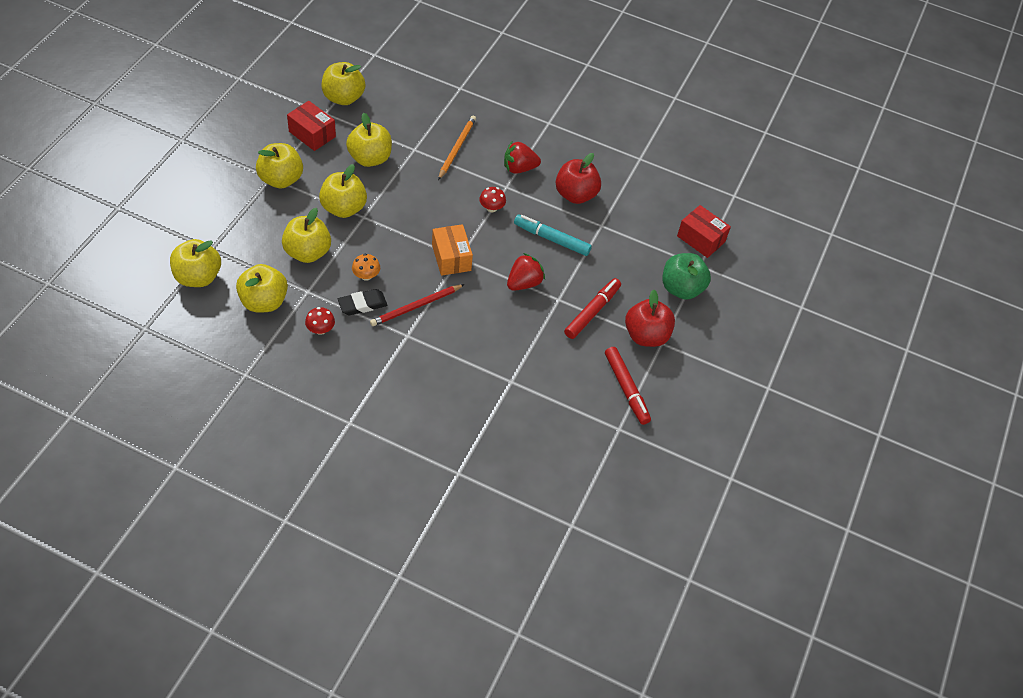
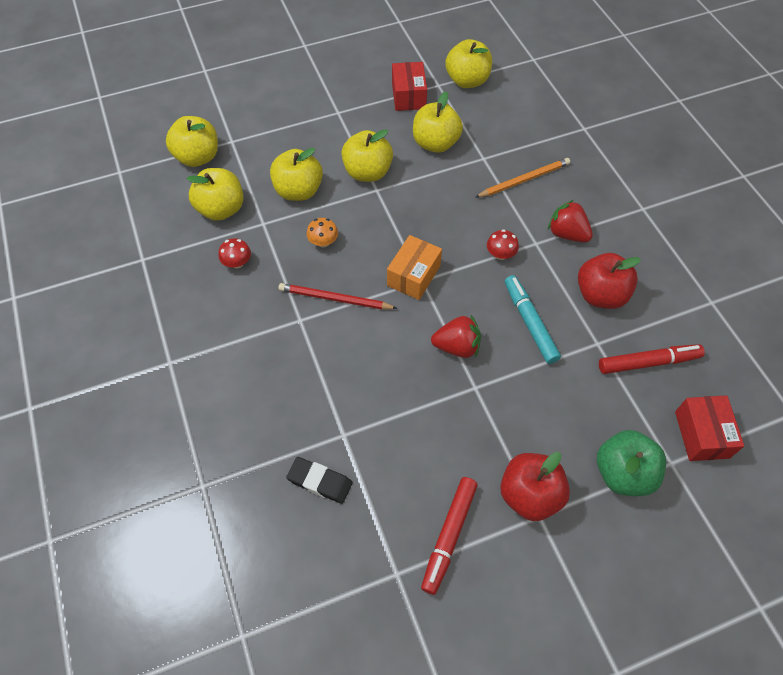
camera: 50 degrees right, 5 degrees up
yellow apple [256,143,303,189] -> none
black eraser [338,289,388,315] -> black eraser moved to [286,457,352,504]
red marker [564,278,621,339] -> red marker moved to [599,344,705,374]

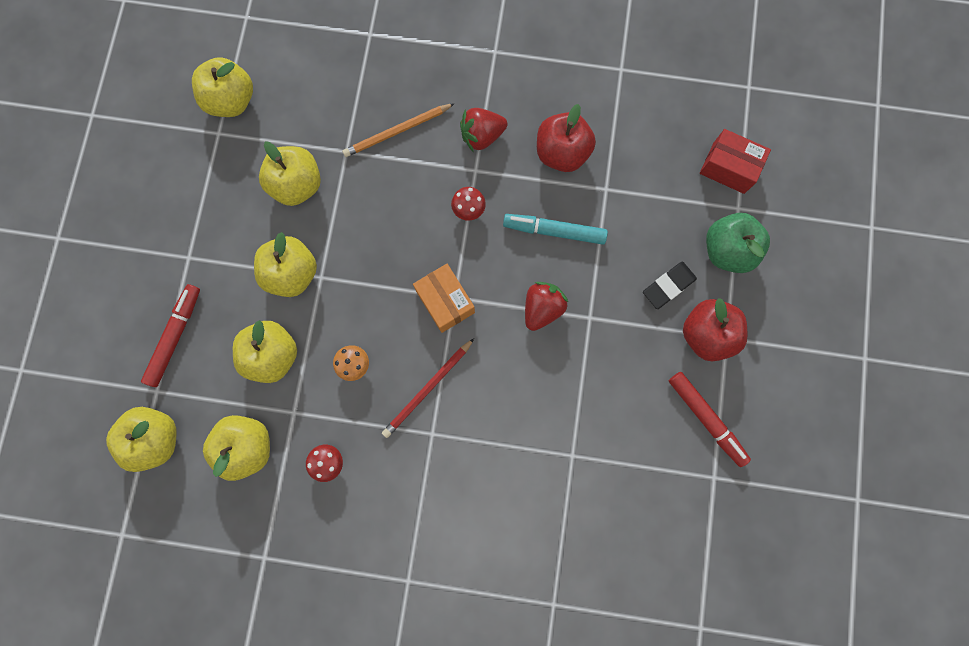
camera: 60 degrees left, 20 degrees up
black eraser [286,457,352,504] -> black eraser moved to [643,262,697,309]
red box [392,62,427,111] -> none
orange pencil [475,158,570,198] -> orange pencil turned 120 degrees counterclockwise [342,103,455,157]
red marker [599,344,705,374] -> red marker moved to [141,284,200,387]

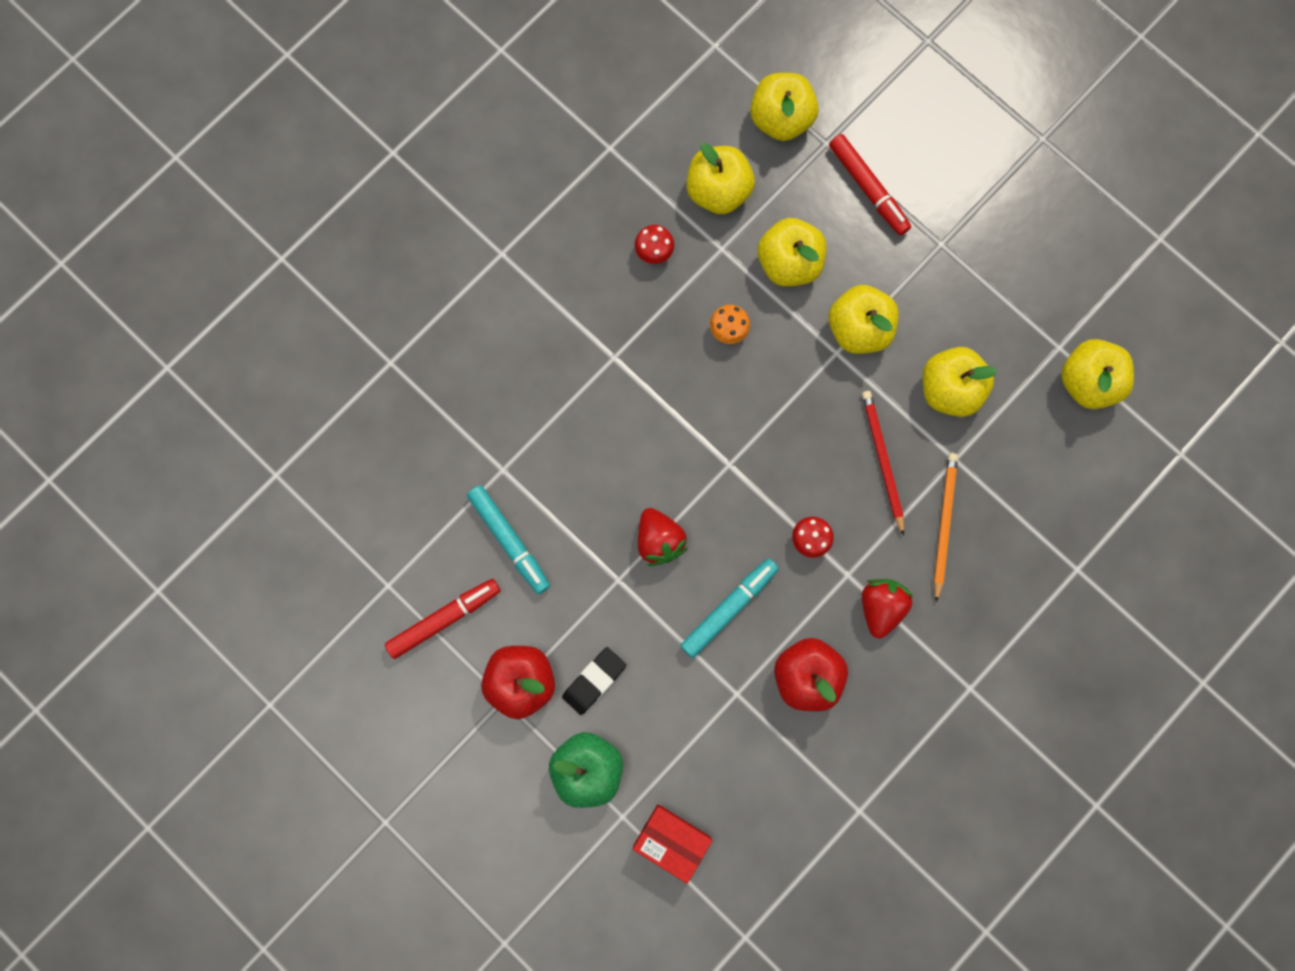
camera: 125 degrees right, 0 degrees up
red pencil [382,338,474,438] -> red pencil moved to [862,391,904,536]
orange box [413,264,475,333] -> none
black eraser [643,262,697,309] -> black eraser turned 45 degrees clockwise [562,647,626,715]
red marker [669,372,751,467] -> red marker turned 150 degrees clockwise [385,579,500,659]
red box [700,129,771,194] -> red box turned 60 degrees clockwise [633,804,712,884]
none -> turquoise marker [467,485,550,594]

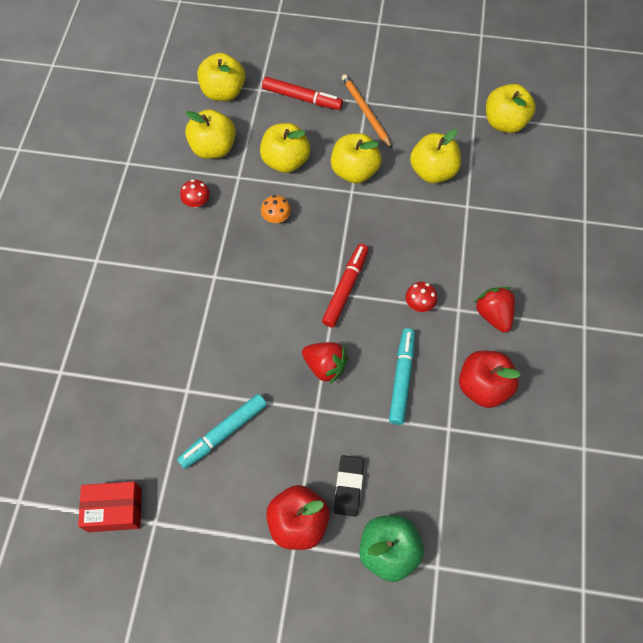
camera: 35 degrees left, 15 degrees down
red marker [385,579,500,659] -> red marker moved to [322,244,369,327]
turquoise marker [467,485,550,594] -> turquoise marker turned 120 degrees clockwise [177,394,267,469]
red box [633,804,712,884] -> red box moved to [78,481,142,532]
red pencil [862,391,904,536] -> none
orange pencil [934,453,958,603] -> orange pencil moved to [342,74,392,149]

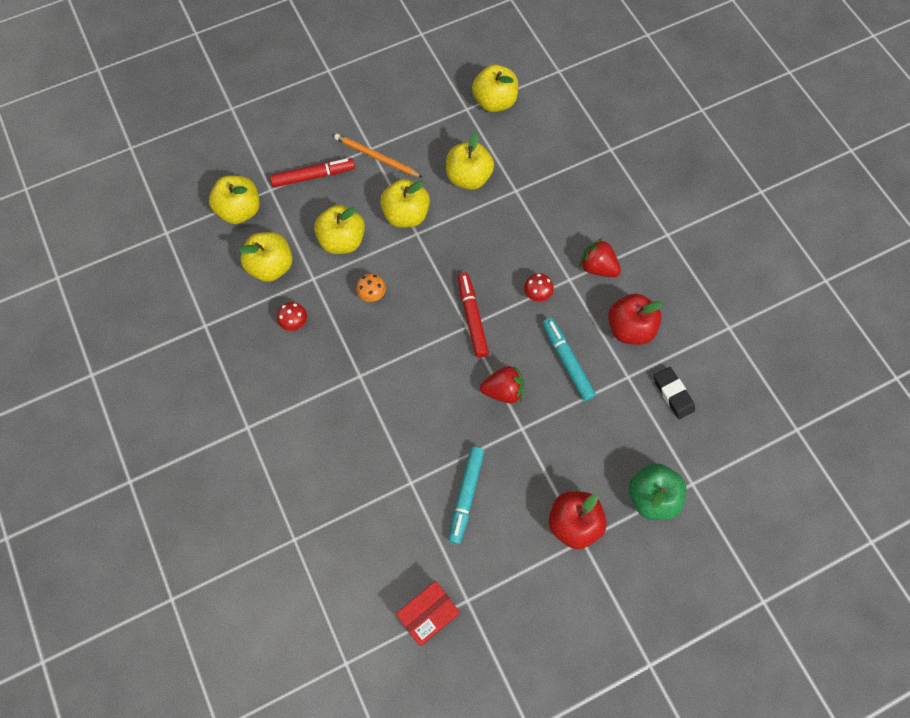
camera: 35 degrees left, 5 degrees up
black eraser [334,455,364,517] -> black eraser moved to [654,367,695,419]

